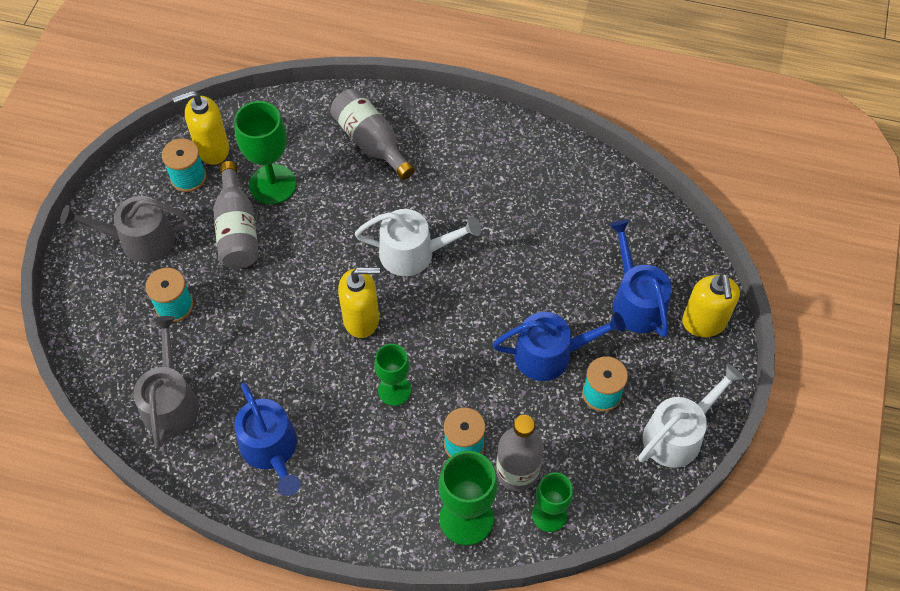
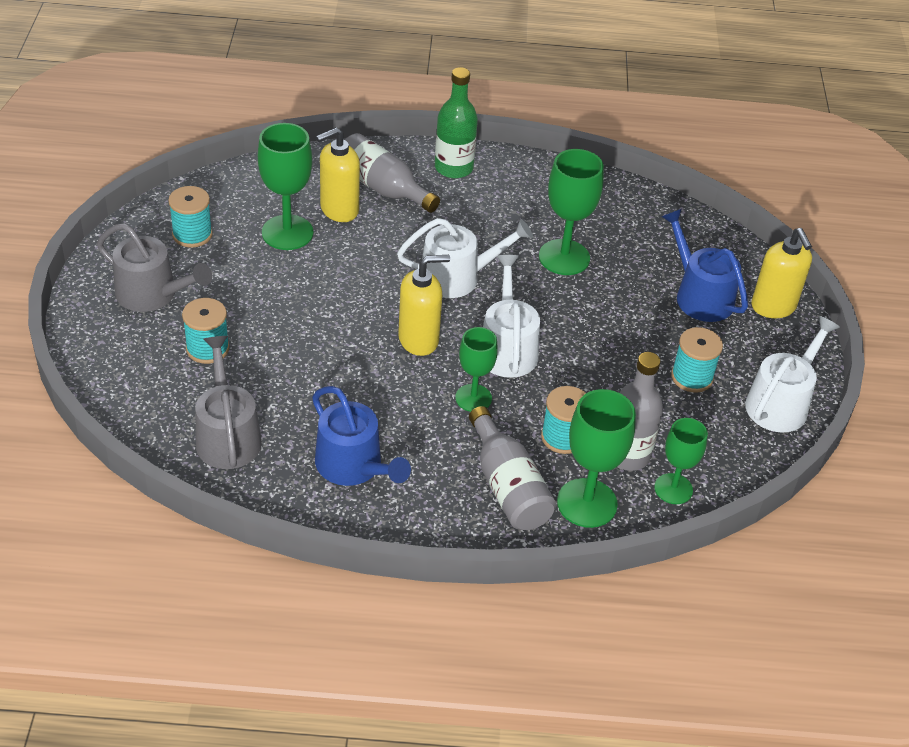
camera: 15 degrees left, 15 degrees down
grey watering can [60,196,191,263] -> grey watering can turned 135 degrees counterclockwise [97,223,212,312]
yellow soap dispenser [172,91,229,165] -> yellow soap dispenser moved to [316,127,360,222]
grey bottle [213,161,259,269] -> grey bottle moved to [469,406,556,530]
blue watering can [492,312,626,381] -> none
none -> green bottle [435,67,478,178]
none -> white watering can [483,255,540,378]
none -> green goblet [539,149,604,275]

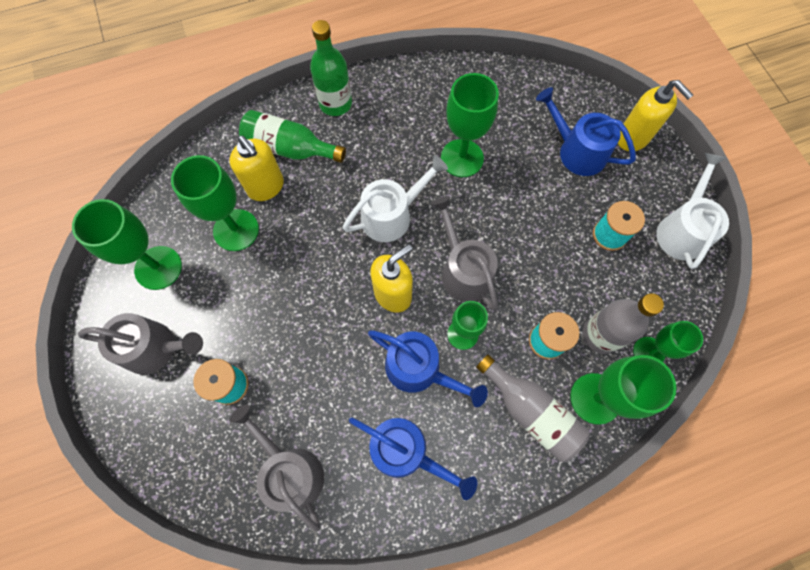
camera: 20 degrees left, 25 degrees up
turquoise spool [168,186,213,248] -> green goblet [72,199,182,290]
yellow soap dispenser [316,127,360,222] -> yellow soap dispenser turned 75 degrees counterclockwise [229,136,284,201]
grey bottle [345,133,440,213] -> green bottle [239,110,346,163]
white watering can [483,255,540,378] -> grey watering can [431,196,498,310]
none -> blue watering can [368,330,488,407]

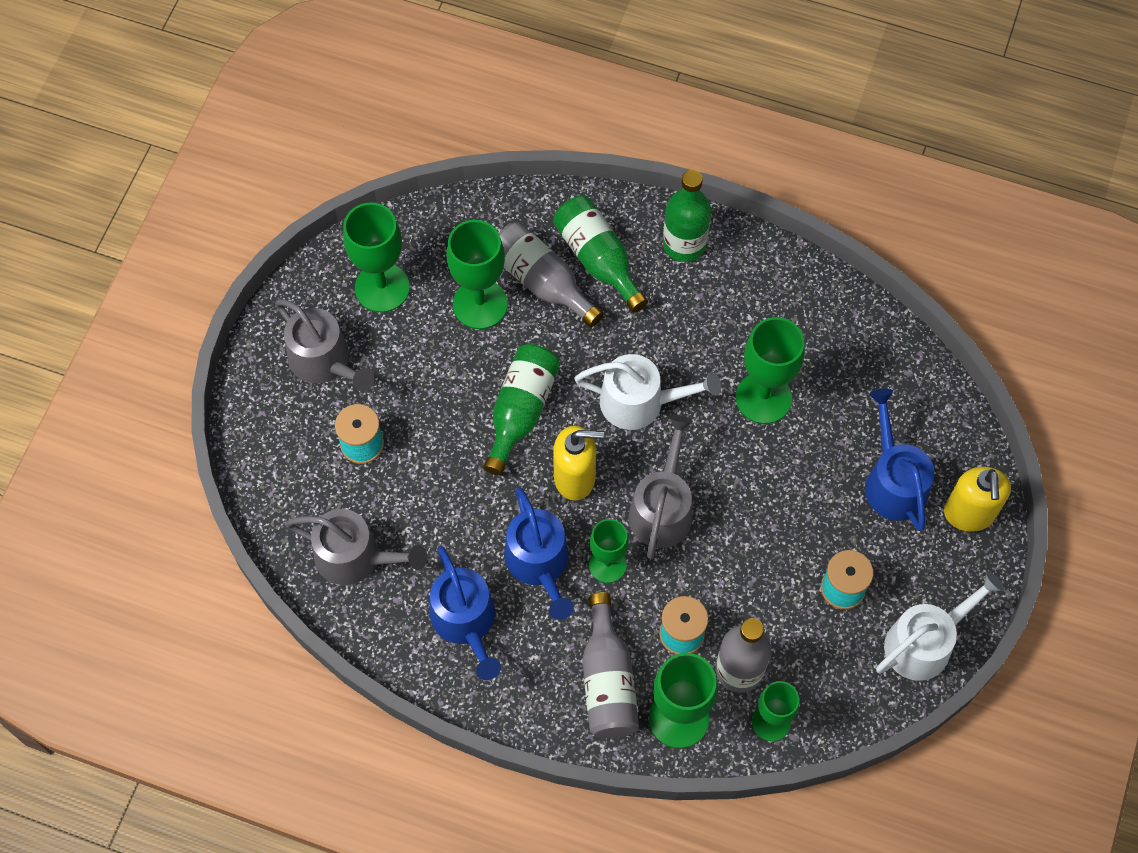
camera: 40 degrees right, 5 degrees down
yellow soap dispenser [229,136,284,201] -> grey bottle [499,222,603,327]
grey watering can [229,405,324,532] -> grey watering can turned 105 degrees clockwise [285,509,427,585]
none -> green bottle [483,344,560,476]

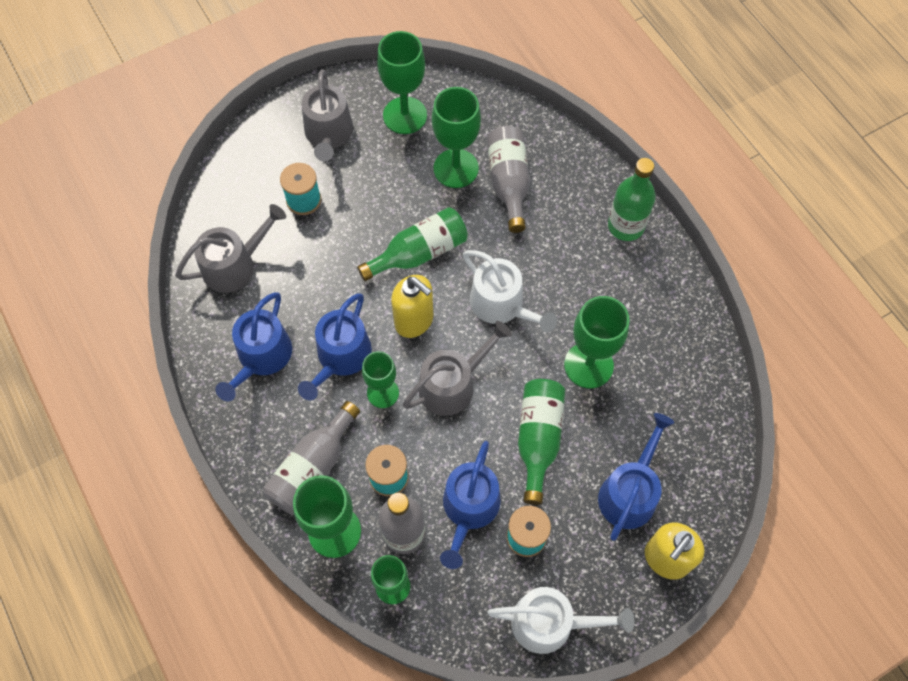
camera: 40 degrees right, 0 degrees up
grey watering can [285,509,427,585] -> grey watering can turned 90 degrees counterclockwise [175,204,286,293]
green bottle [553,196,648,313] -> green bottle moved to [518,379,565,505]
none -> blue watering can [440,441,501,569]

